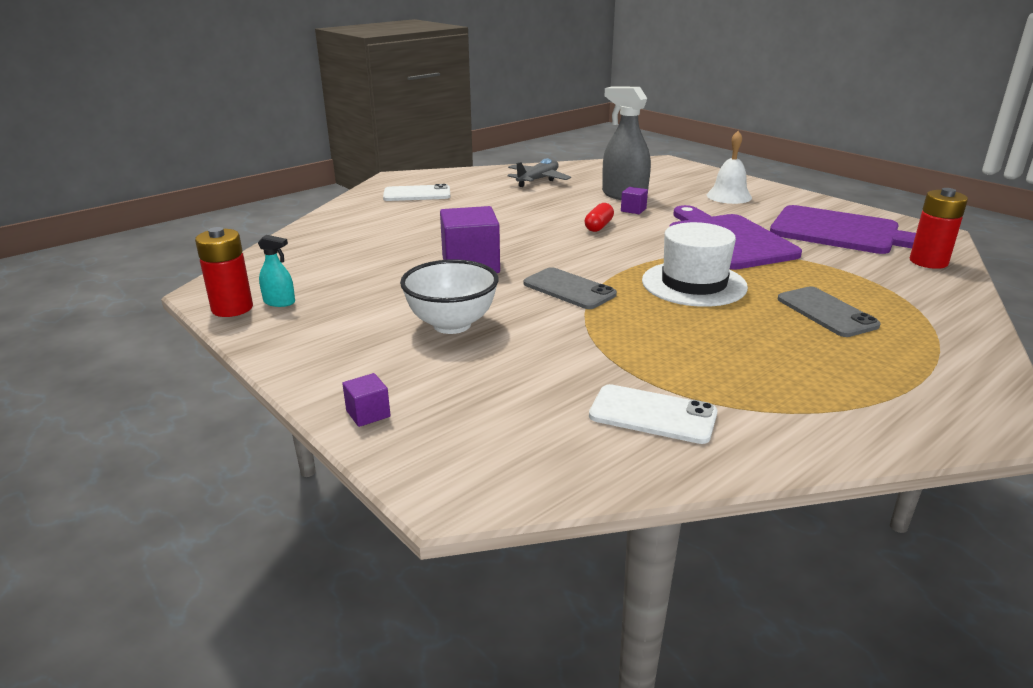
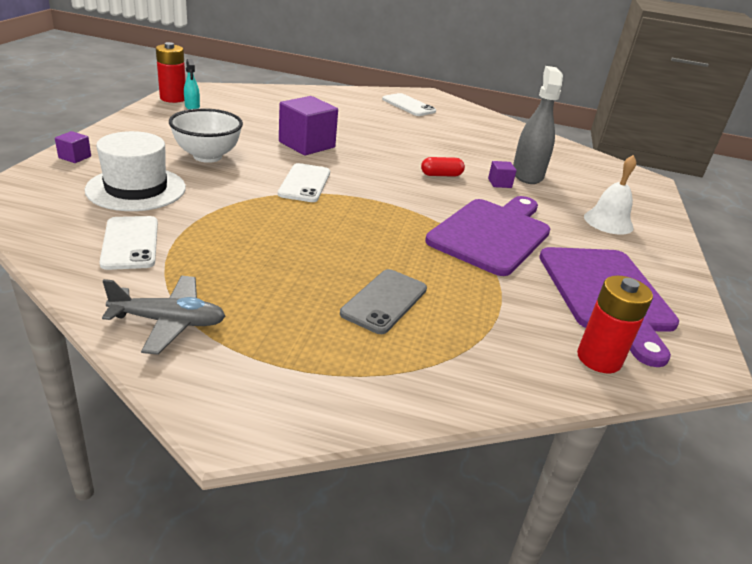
camera: 50 degrees right, 5 degrees up
grey plane [508,158,571,187] -> grey plane moved to [102,276,226,355]
grey phone [524,267,617,309] -> white phone [278,163,330,202]
white hat [642,222,748,307] -> white hat moved to [85,131,186,211]

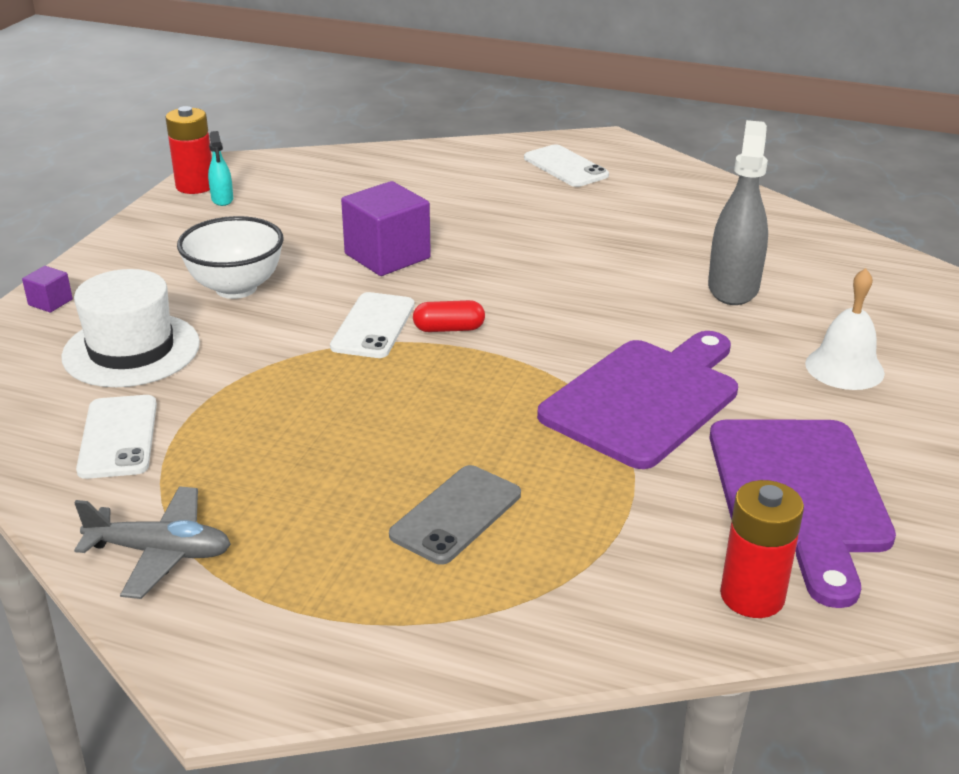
camera: 10 degrees right, 0 degrees up
red capsule [421,157,465,177] -> red capsule moved to [413,300,485,332]
purple cube [488,161,517,188] -> none

